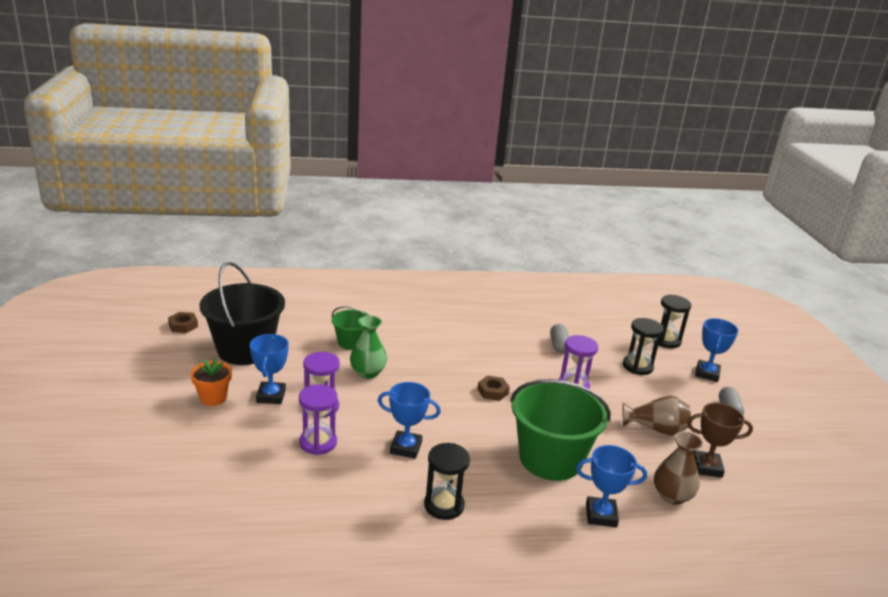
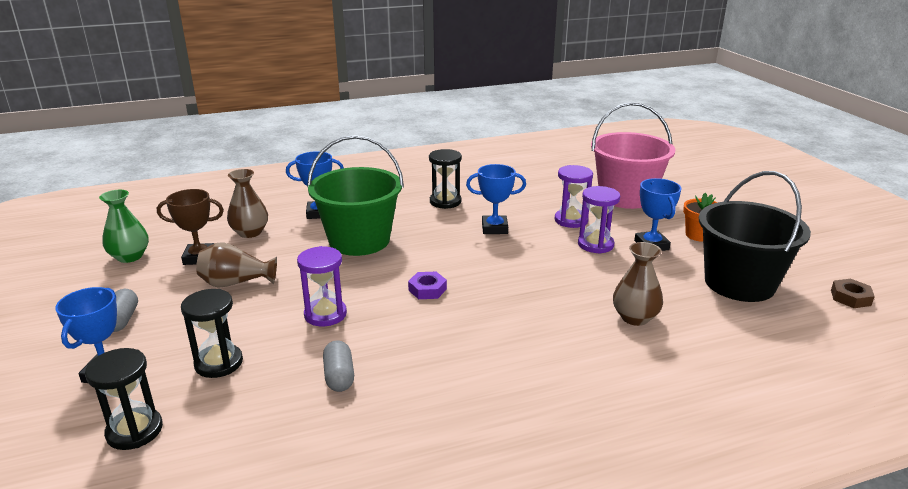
camera: 170 degrees right, 0 degrees up
green bucket [332,306,370,350] -> brown vase [613,242,663,326]
green vase [350,316,387,379] -> green vase moved to [99,190,149,263]
brown nut [477,376,510,401] -> purple nut [408,272,447,299]
none -> pink bucket [591,102,676,209]

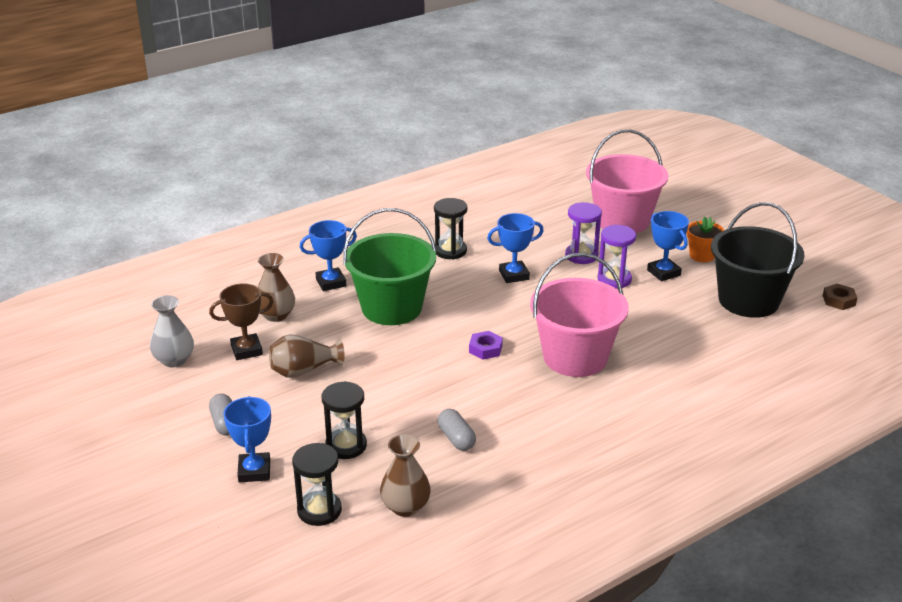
camera: 15 degrees left, 5 degrees up
green vase [99,190,149,263] -> grey vase [150,295,194,367]
purple hourglass [297,246,347,326] -> none
brown vase [613,242,663,326] -> brown vase moved to [380,435,431,517]
none -> pink bucket [530,253,629,377]

